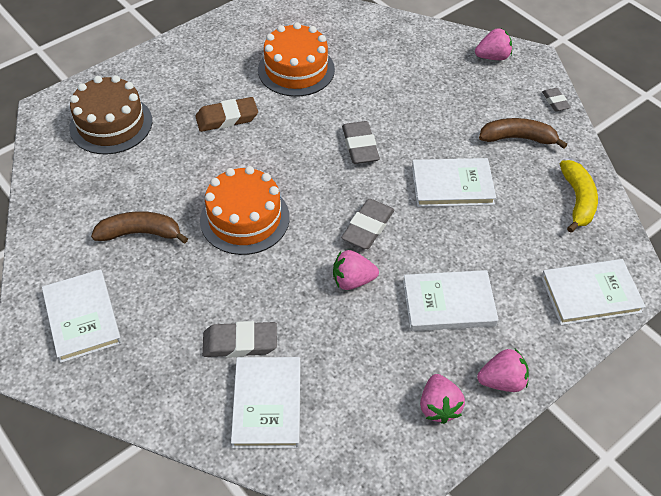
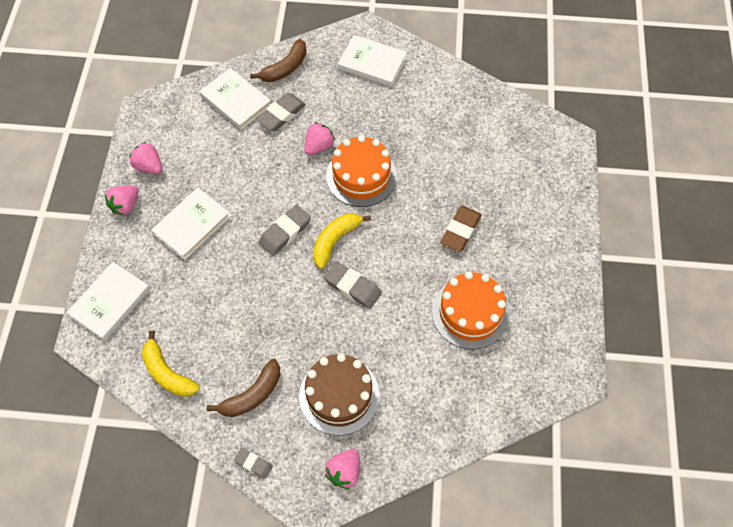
camera: 135 degrees right, 10 degrees up
brown cake [69,75,152,154] -> brown cake moved to [299,353,380,436]
brown banana [91,211,188,244] -> brown banana moved to [250,39,307,82]
pink strawberry [333,250,379,290] -> pink strawberry moved to [304,122,335,155]
grey eraser [341,199,394,249] -> grey eraser turned 60 degrees clockwise [258,205,311,256]
white book [412,158,496,207] -> none
none -> yellow banana [313,213,371,269]

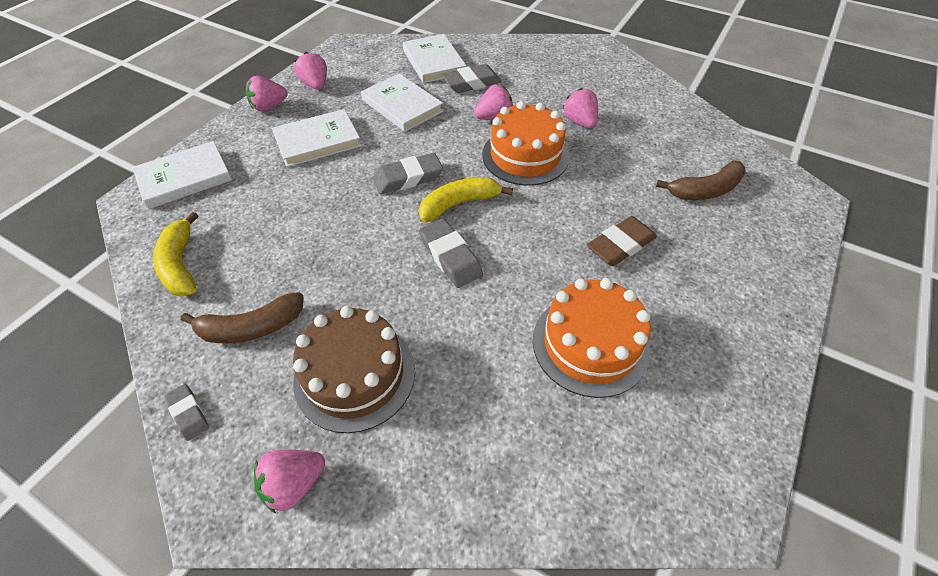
camera: 25 degrees right, 10 degrees down
brown banana [250,39,307,82] -> brown banana moved to [656,161,745,200]
white book [338,35,407,87] -> white book moved to [361,73,443,132]
none -> pink strawberry [563,88,598,128]

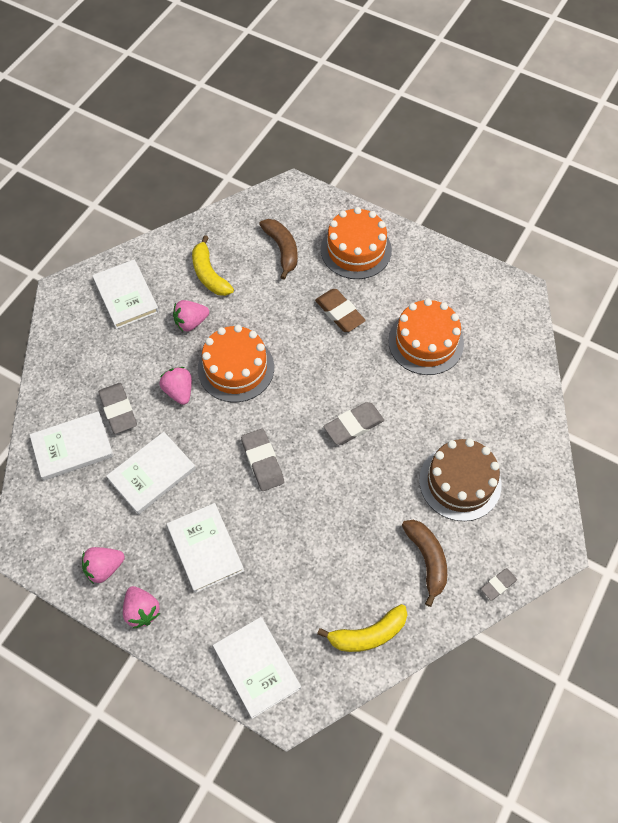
camera: 90 degrees left, 10 degrees up
pink strawberry [254,450,325,514] -> none
yellow banana [419,177,513,222] -> yellow banana moved to [192,235,234,296]
none -> white book [92,260,159,329]
none -> orange cake [321,207,392,279]

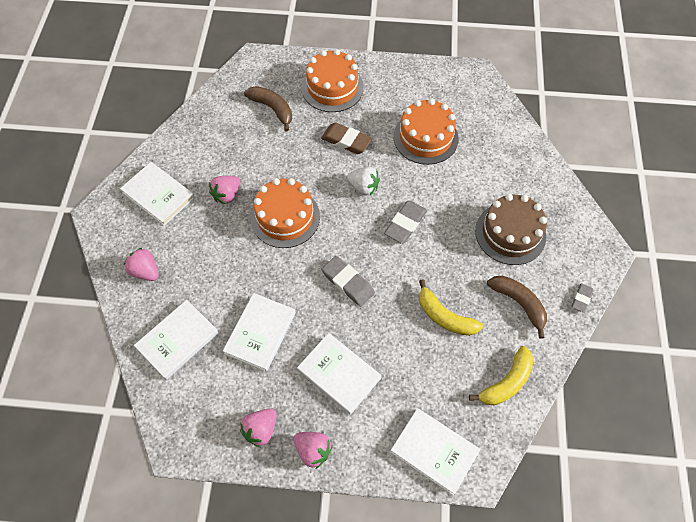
camera: 25 degrees left, 0 degrees up
grey eraser [99,383,137,434] -> none
pink strawberry [159,367,192,405] -> pink strawberry moved to [124,248,159,281]
yellow banana [192,235,234,296] -> yellow banana moved to [419,279,483,336]
none -> white strawberry [347,167,380,195]

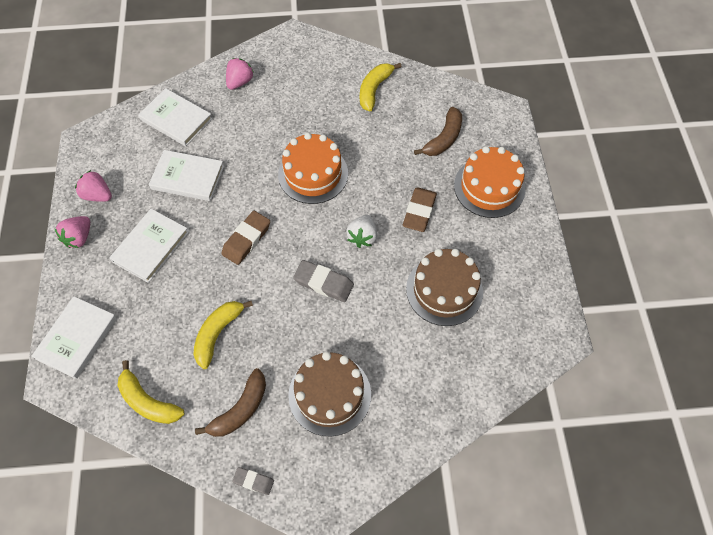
camera: 80 degrees right, 0 degrees up
white book [120,162,195,226] -> none
pink strawberry [209,176,240,204] -> none
grey eraser [322,256,375,307] -> brown eraser [221,211,270,265]
orange cake [393,99,459,165] -> brown cake [406,249,483,326]
none -> yellow banana [360,63,402,112]

